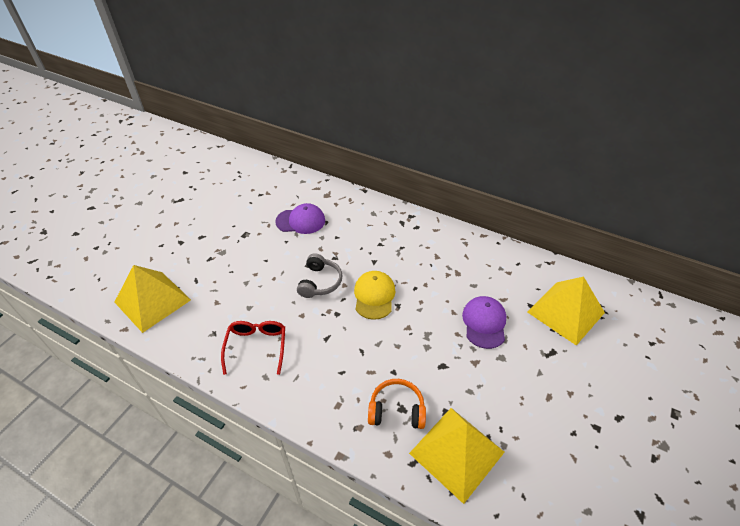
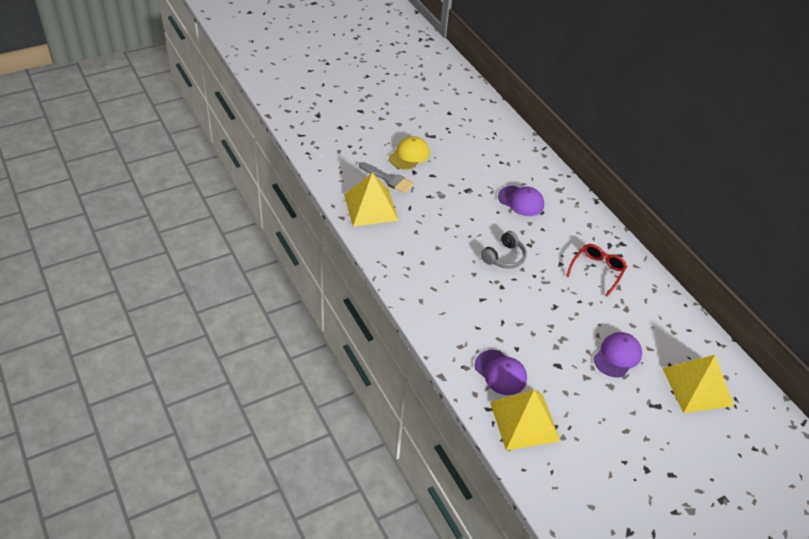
camera: 30 degrees right, 0 degrees up
red glasses [221,321,285,375] -> red glasses moved to [566,244,627,297]
yellow cap [354,271,396,320] -> yellow cap moved to [389,136,430,169]
orange headphones [368,379,426,429] -> purple cap [475,350,527,395]
none -> grey brush [359,162,414,193]

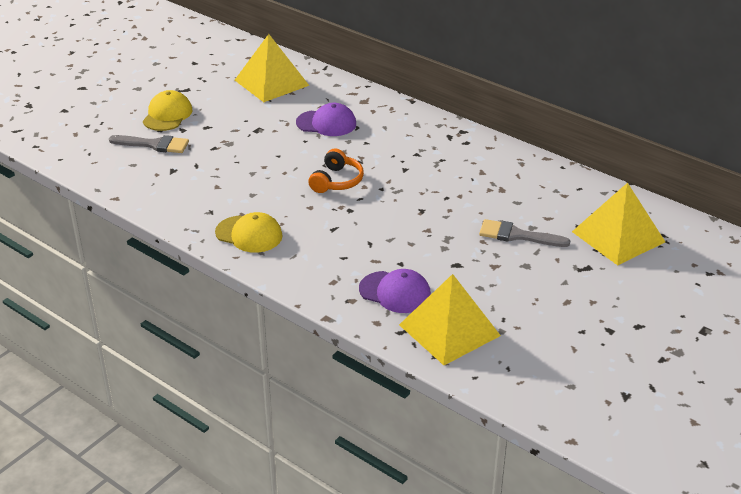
camera: 20 degrees left, 10 degrees down
yellow pyramid [344,173,399,226] -> yellow pyramid moved to [235,34,309,102]
grey headphones [481,231,526,269] -> orange headphones [308,149,364,193]
red glasses [566,244,627,297] -> none
purple cap [594,332,642,378] -> grey brush [479,219,570,247]
none -> yellow cap [215,212,283,253]

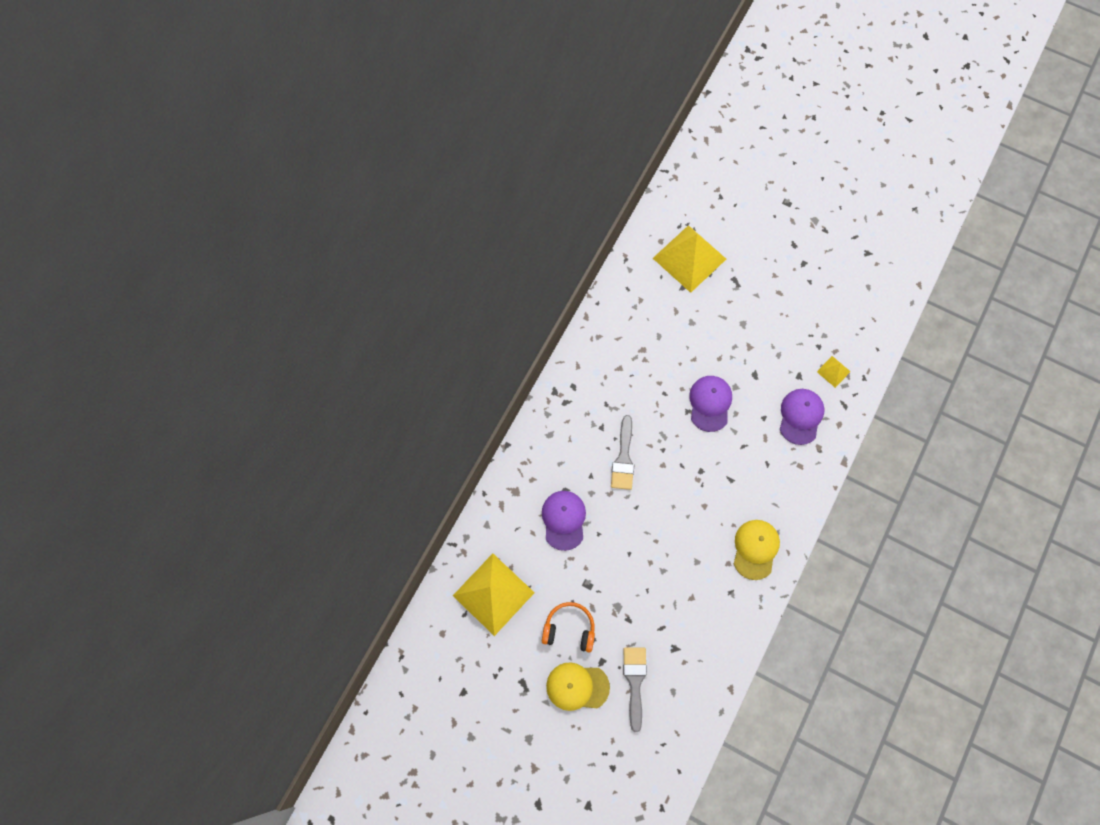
camera: 100 degrees left, 35 degrees up
orange headphones [308,149,364,193] -> orange headphones moved to [542,602,595,653]
yellow pyramid [399,274,501,365] -> yellow pyramid [817,356,851,388], size x0.44
grey brush [479,219,570,247] -> grey brush moved to [611,415,634,490]
none -> purple cap [689,376,732,432]

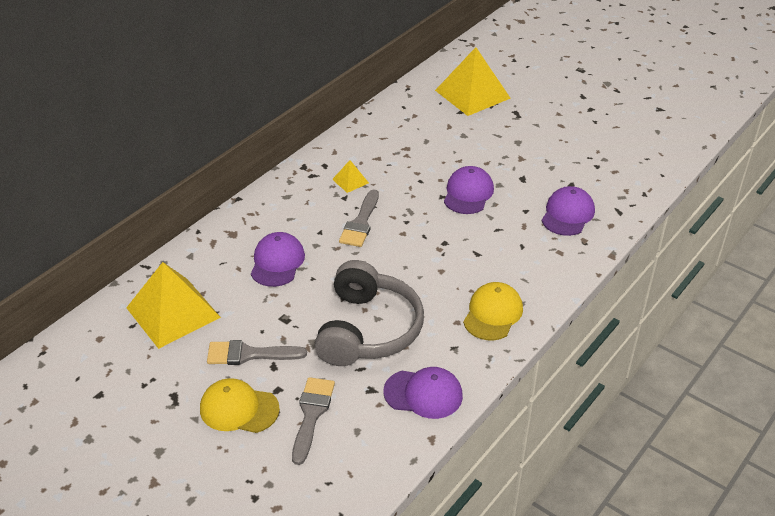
camera: 10 degrees right, 30 degrees down
orange headphones [542,602,595,653] -> grey brush [207,340,307,365]
yellow pyramid [817,356,851,388] -> yellow pyramid moved to [332,160,369,193]
none -> grey headphones [314,260,424,366]
none -> purple cap [383,367,463,419]

